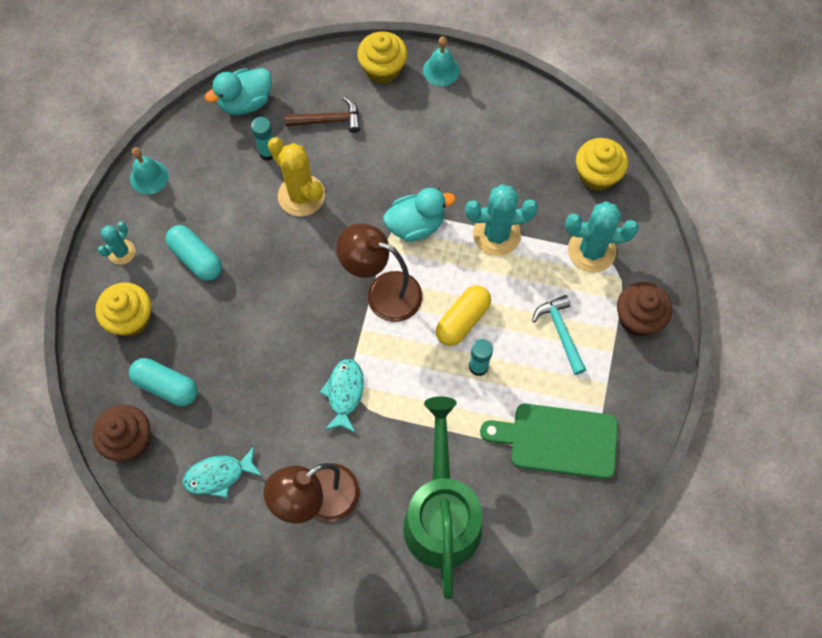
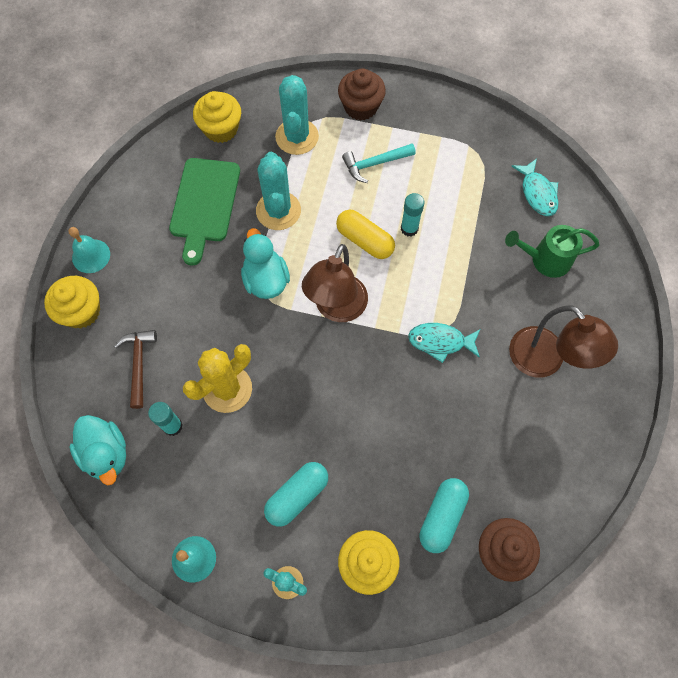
camera: 90 degrees left, 0 degrees up
turquoise fish [183,446,262,498] -> turquoise fish moved to [511,159,559,216]
green watering can [403,396,483,599] -> green watering can [505,225,599,278], size x0.57
green cutting board [480,404,618,479] -> green cutting board moved to [169,158,240,265]

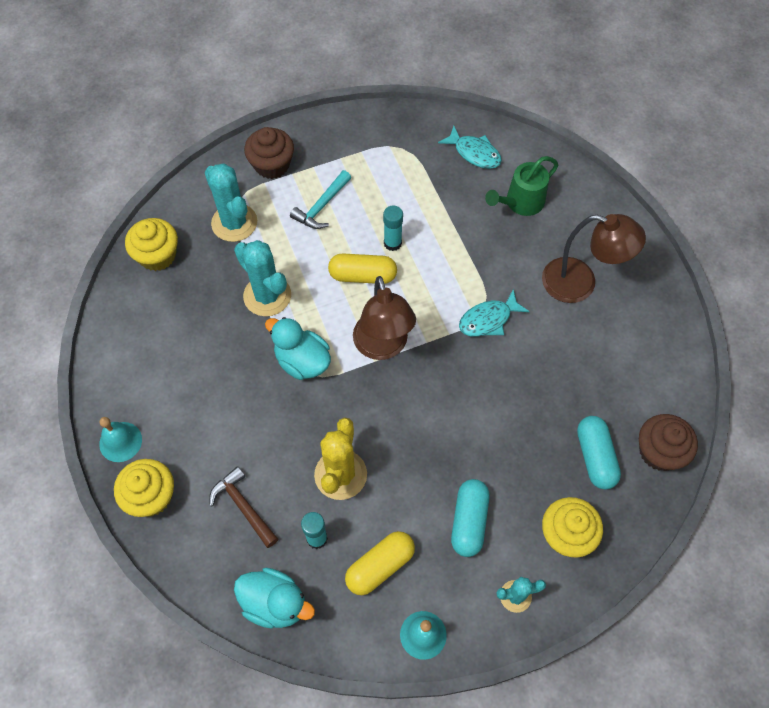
camera: 35 degrees left, 5 degrees down
green cutting board [169,158,240,265] -> none
none -> yellow capsule [345,531,415,595]

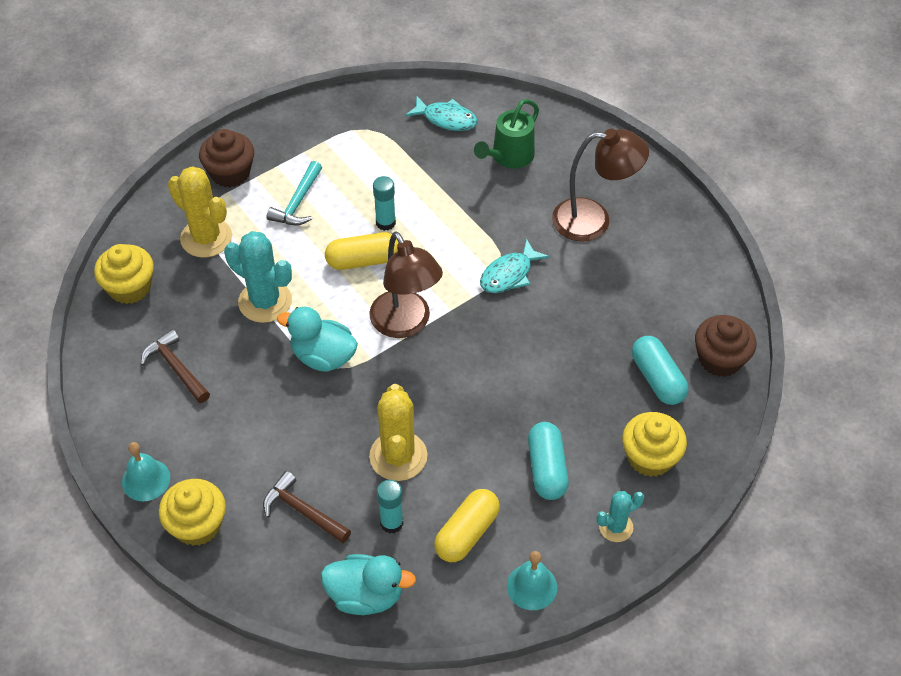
camera: 15 degrees left, 10 degrees down
turquoise cactus [205,163,257,242] -> yellow cactus [168,166,232,258]
none -> brown hammer [141,329,210,403]

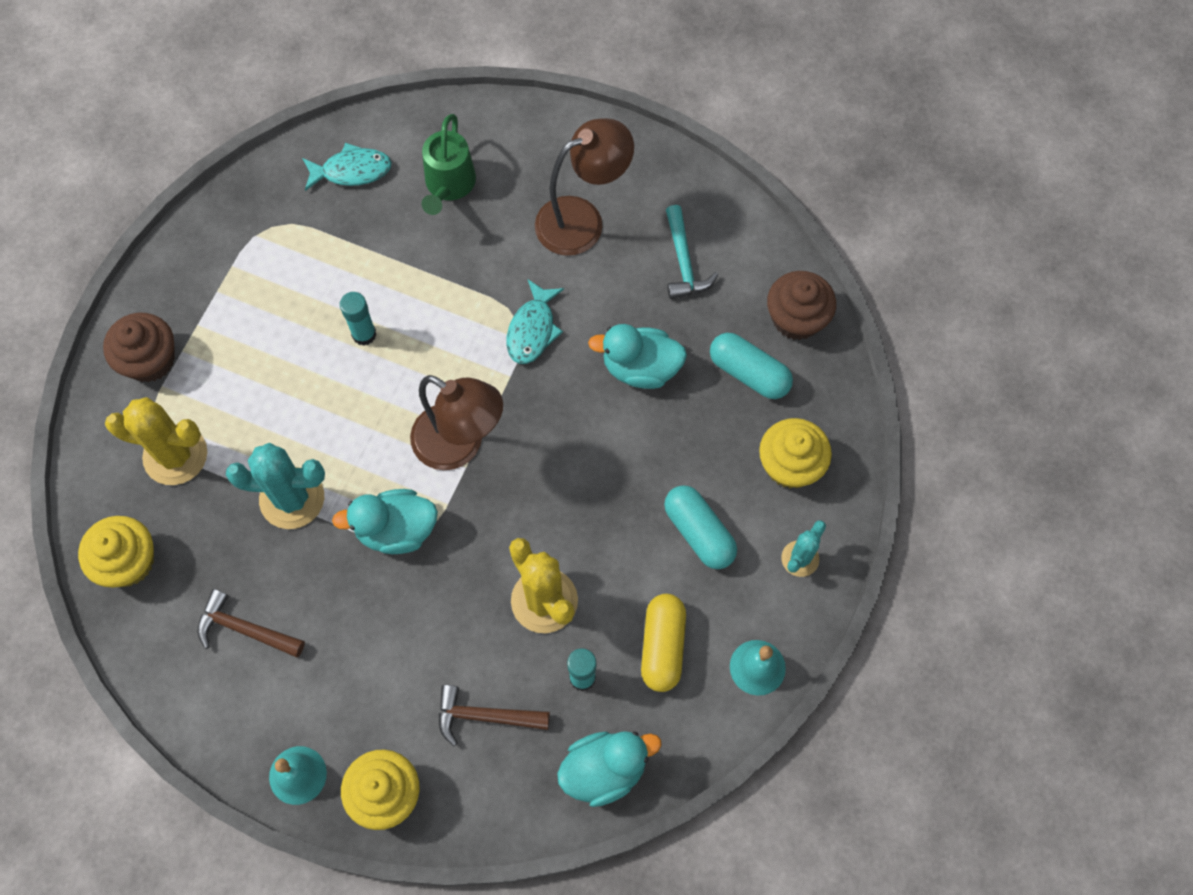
camera: 30 degrees left, 15 degrees up
turquoise hammer [267,161,322,226] -> turquoise hammer moved to [666,205,718,299]
yellow capsule [325,232,399,270] -> none
none -> turquoise duck [588,324,687,389]

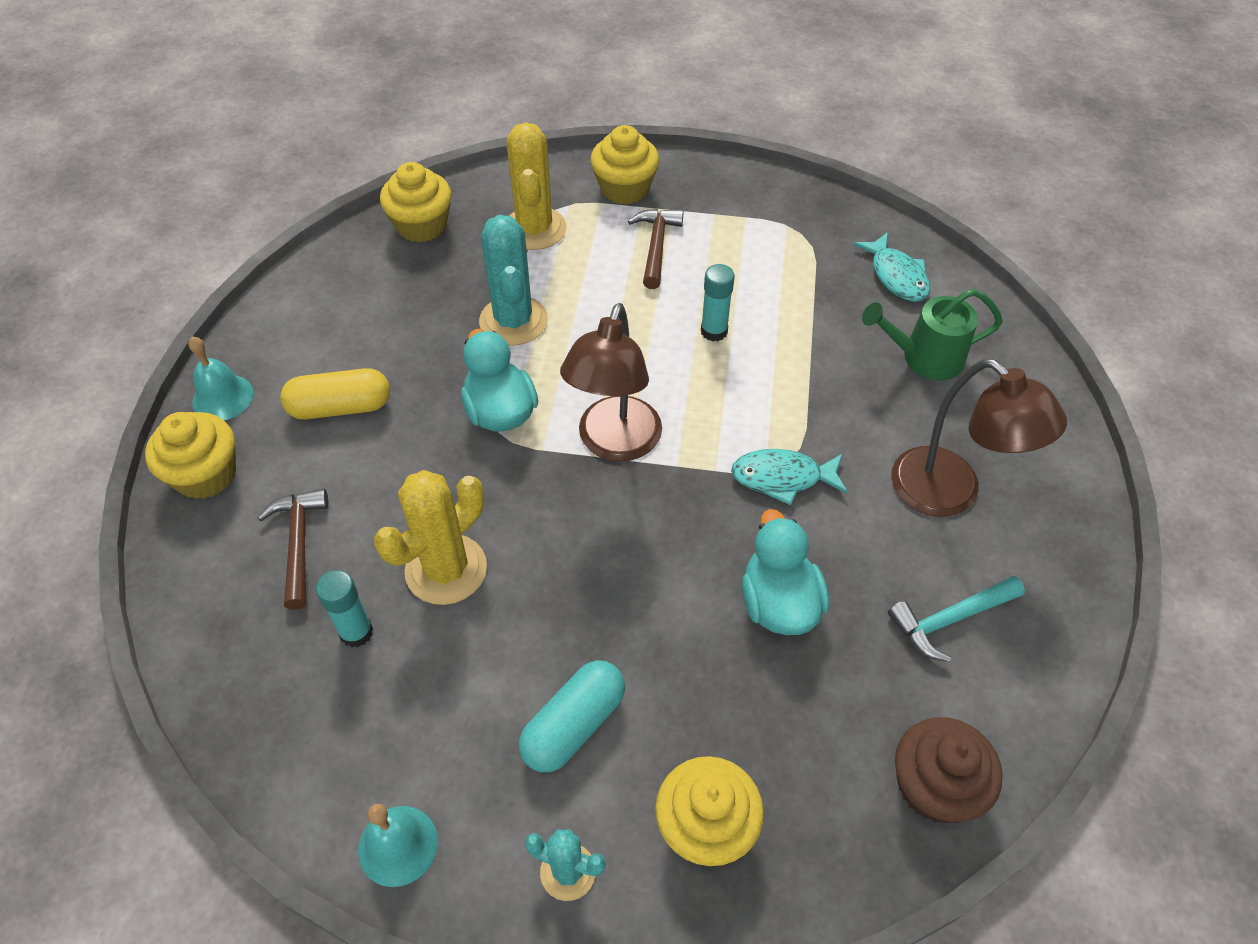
camera: 75 degrees right, 15 degrees down
brown cupcake [103,313,174,382] -> yellow cupcake [591,125,659,204]
brown hammer [197,589,305,657] -> brown hammer moved to [628,209,684,289]
turquoise duck [557,731,662,807] -> none
yellow capsule [641,594,686,692] -> yellow capsule moved to [280,368,390,419]
turquoise capsule [710,333,793,399] -> none

